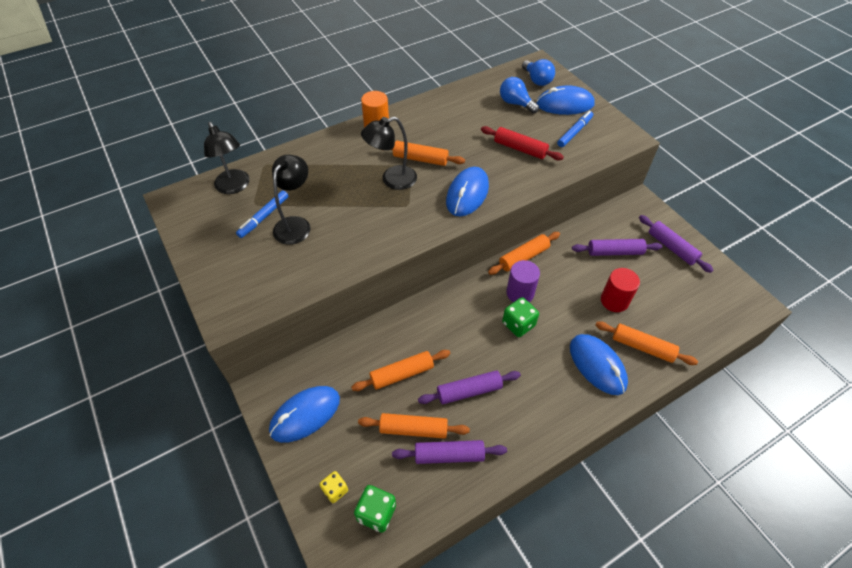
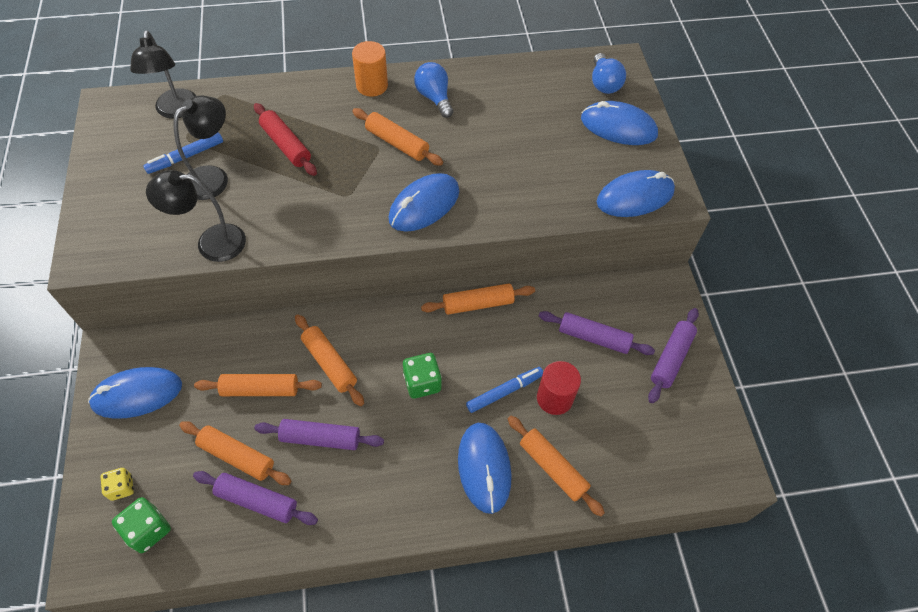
camera: 20 degrees right, 5 degrees up
black lamp [361,117,417,190] -> black lamp moved to [146,170,246,262]
red rolling pin [481,126,564,160] -> red rolling pin moved to [254,103,317,176]
blue light bulb [500,77,539,113] -> blue light bulb moved to [414,62,453,118]
purple cylinder [506,260,540,302] -> none
blue marker [557,111,593,147] -> blue marker moved to [466,367,543,413]
purple rolling pin [639,215,714,273] -> purple rolling pin turned 45 degrees clockwise [648,308,699,403]
none -> orange rolling pin [295,314,364,406]
none -> blue mouse [597,170,675,217]

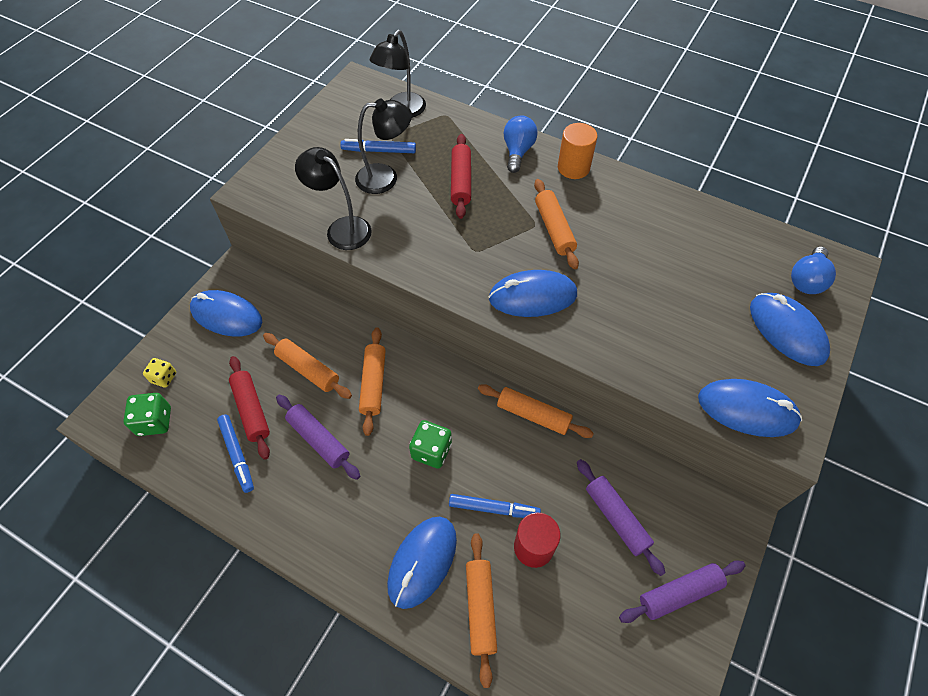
camera: 40 degrees right, 0 degrees up
orange rolling pin [179,421,291,485] -> red rolling pin [229,356,270,460]
purple rolling pin [193,471,318,525] -> blue marker [217,414,254,493]
blue light bulb [414,62,453,118] -> blue light bulb moved to [504,115,538,173]

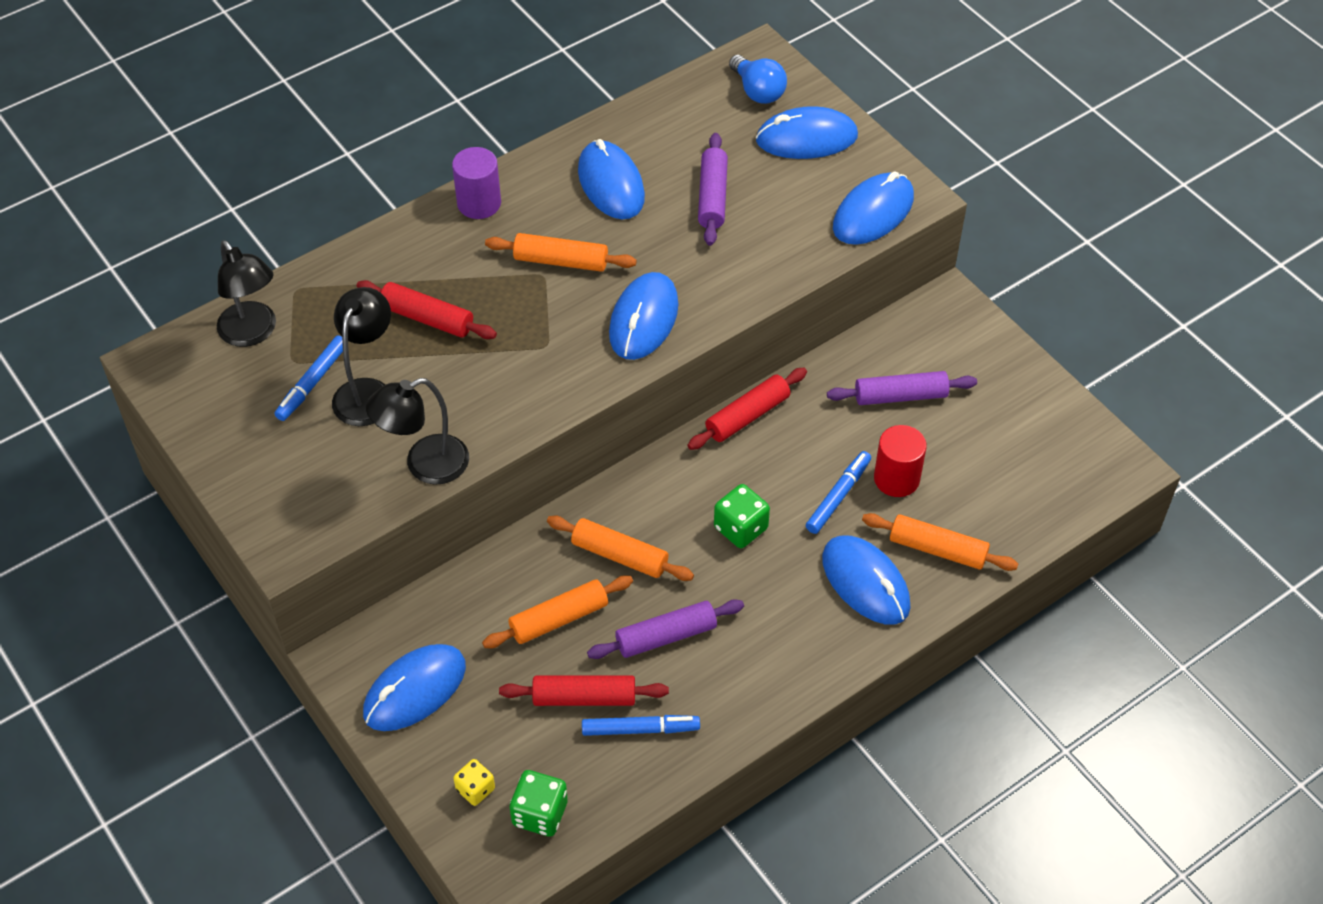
camera: 65 degrees left, 5 degrees down
orange rolling pin [478,384,594,438] -> red rolling pin [687,368,807,450]
blue light bulb [504,115,538,173] -> none
orange cylinder [558,123,597,179] -> purple cylinder [452,147,501,219]
purple rolling pin [619,561,746,623] -> purple rolling pin moved to [698,133,728,246]
none -> blue mouse [578,139,645,219]

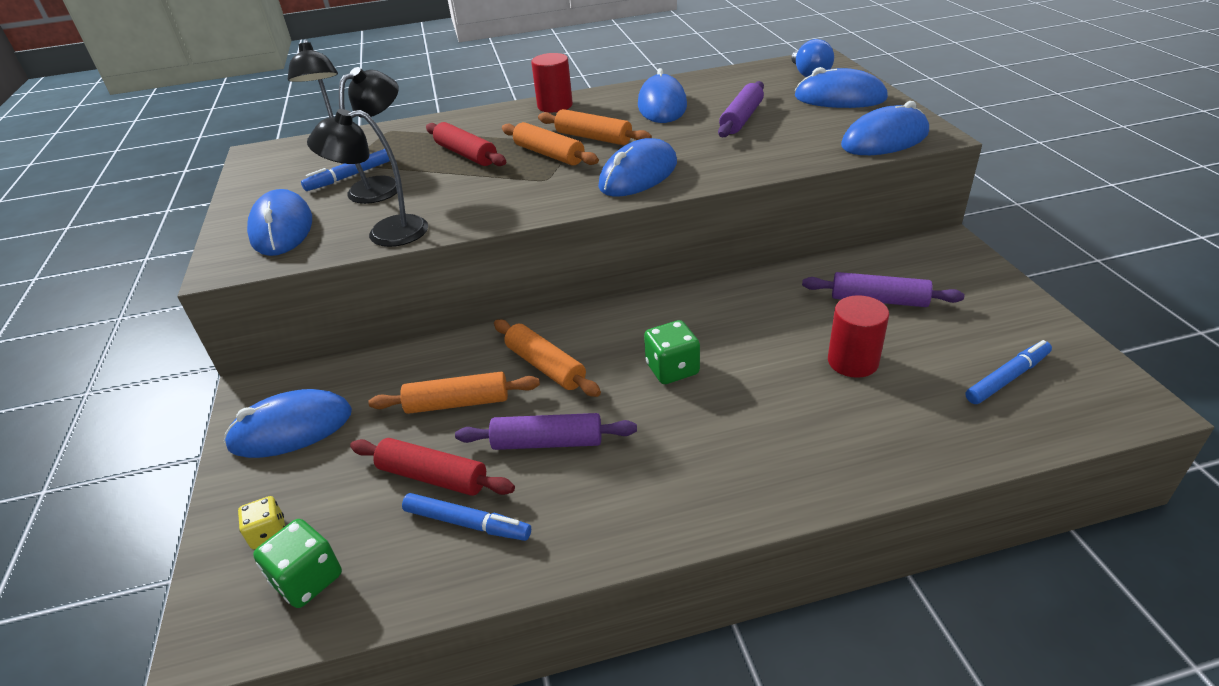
camera: 25 degrees right, 15 degrees down
purple cylinder [452,147,501,219] -> red cylinder [531,53,573,112]
red rolling pin [687,368,807,450] -> none
blue marker [806,451,871,534] -> blue marker moved to [966,340,1052,404]
blue mouse [822,536,911,625] -> blue mouse moved to [247,189,312,256]
orange rolling pin [862,513,1018,571] -> orange rolling pin moved to [502,122,599,165]

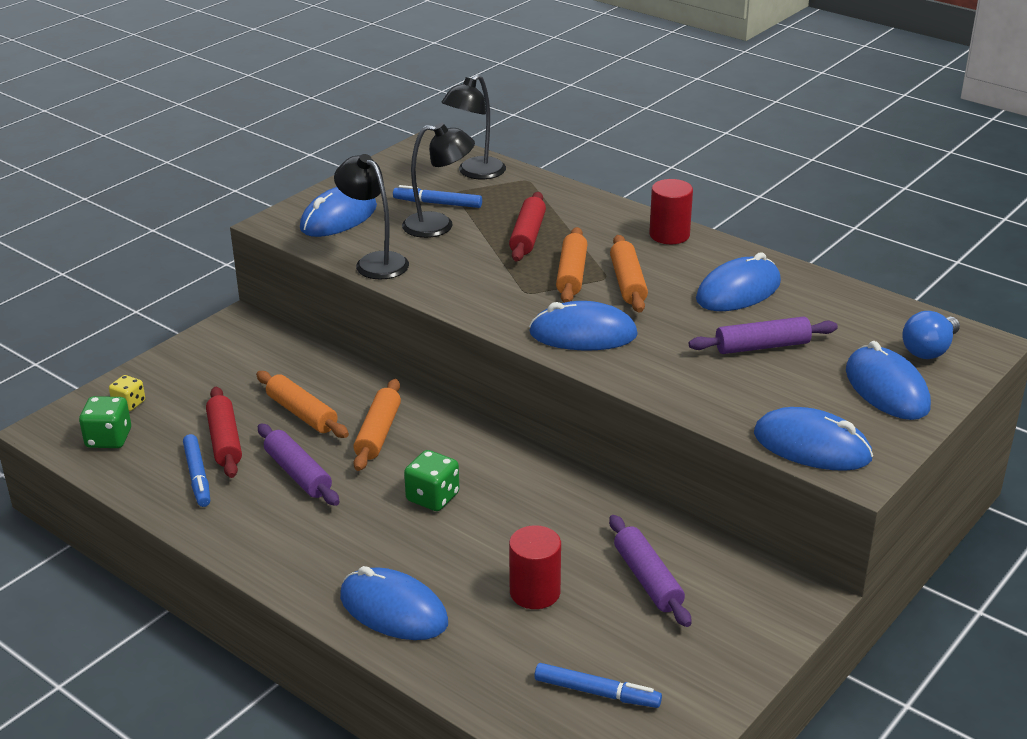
camera: 50 degrees right, 5 degrees down
blue mouse [224,389,352,458] -> blue mouse moved to [340,566,448,640]

